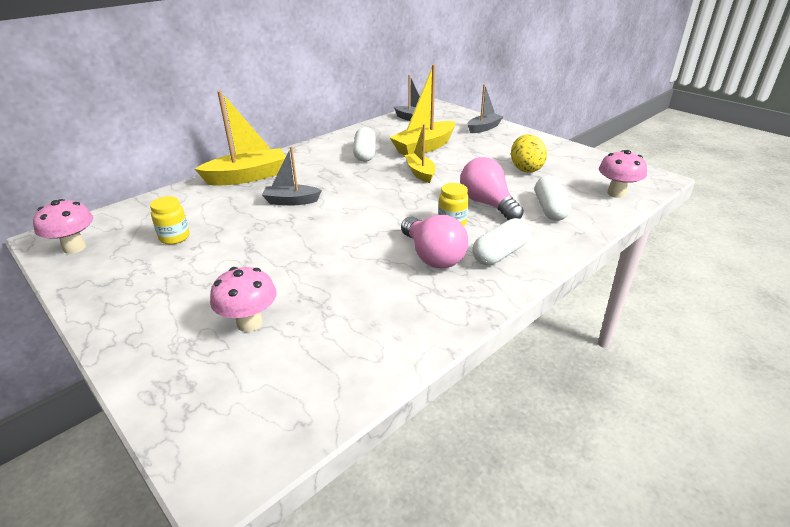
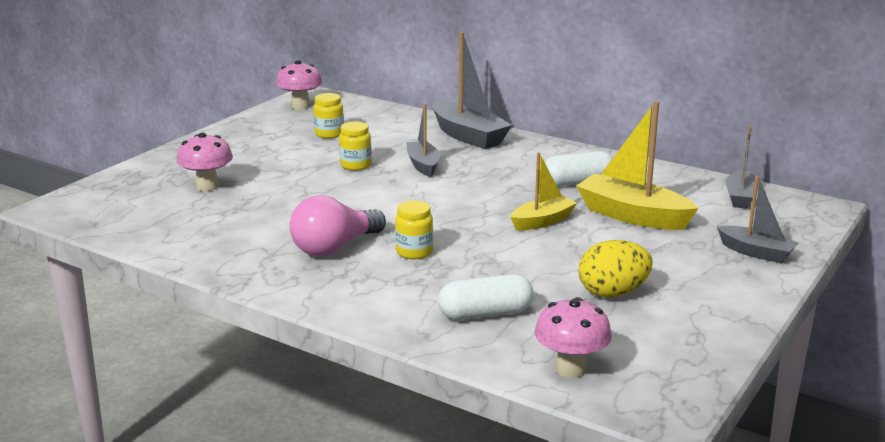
camera: 75 degrees right, 10 degrees down
yellow boat [195,91,286,186] -> grey boat [432,32,512,149]
pink light bulb [460,157,524,220] -> none
white capsule [472,218,531,265] -> none
none -> yellow jar [339,122,372,171]

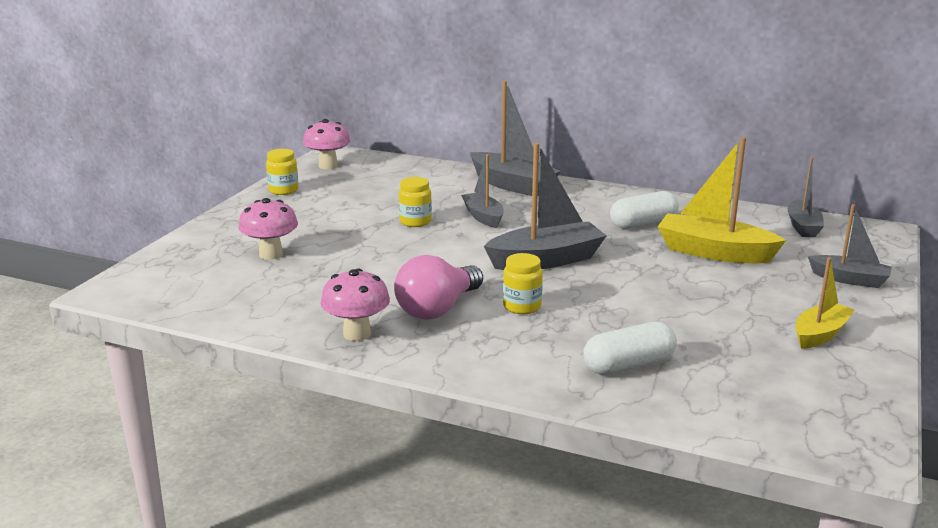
camera: 10 degrees left, 0 degrees up
yellow jar [313,93,344,138] -> yellow jar moved to [266,149,298,195]
yellow boat [511,153,577,230] -> yellow boat moved to [796,257,855,349]
pink mushroom [535,297,612,378] -> pink mushroom moved to [321,269,390,341]
yellow egg [578,240,653,297] -> none
none -> grey boat [484,143,607,270]

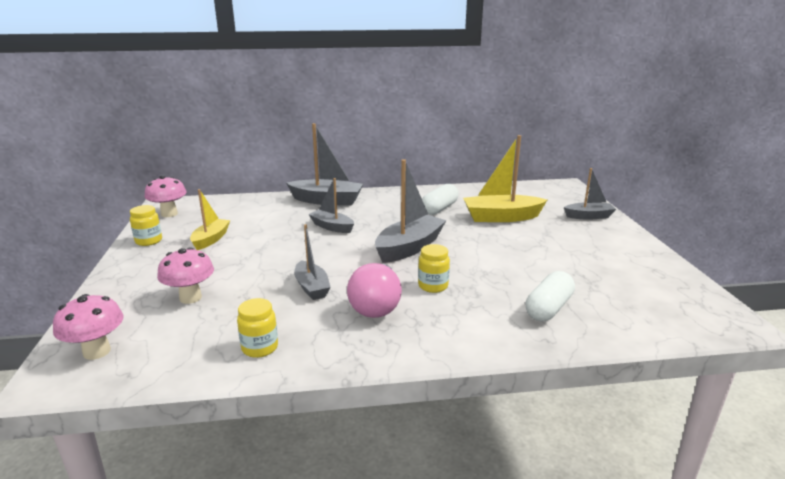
camera: 30 degrees left, 0 degrees up
pink mushroom [321,269,390,341] -> pink mushroom moved to [53,294,124,360]
yellow jar [399,177,432,227] -> yellow jar moved to [237,298,278,358]
grey boat [788,157,824,237] -> grey boat moved to [294,224,331,300]
yellow boat [796,257,855,349] -> yellow boat moved to [190,189,230,250]

